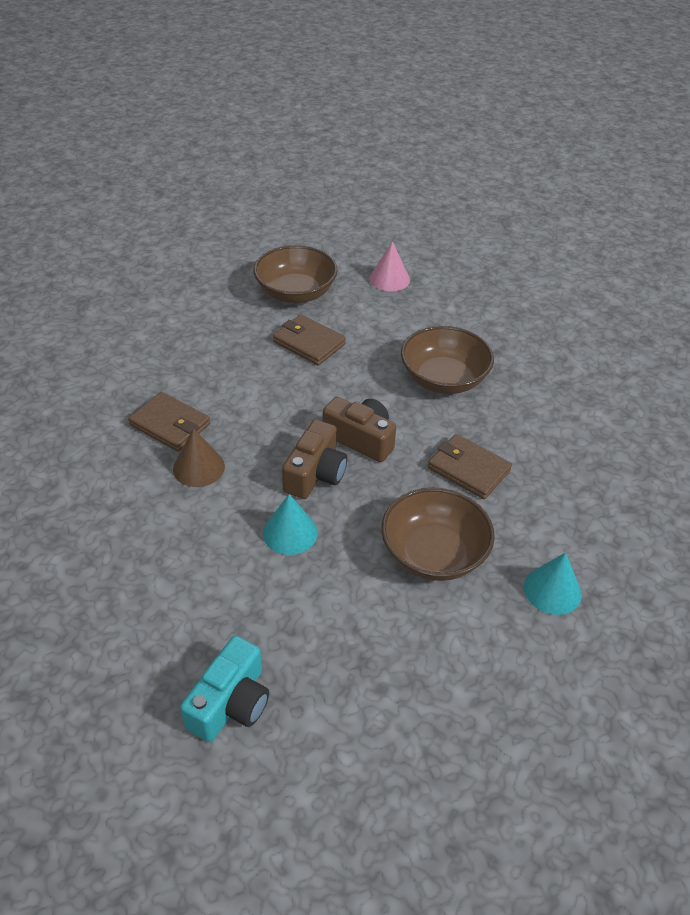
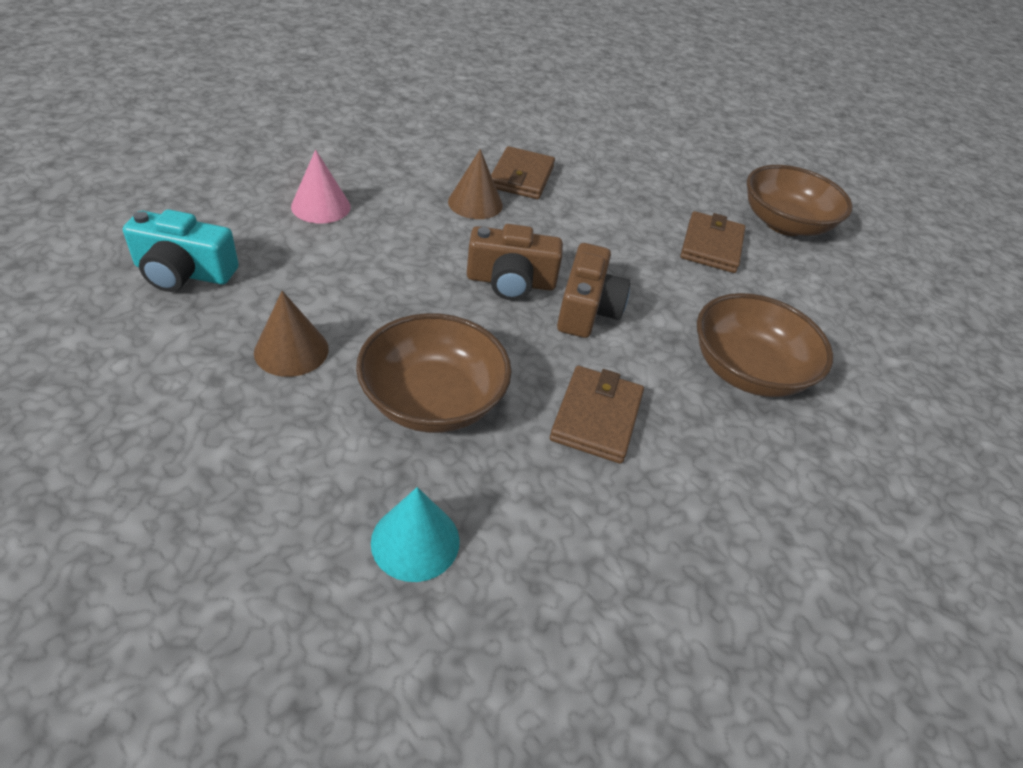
camera: 65 degrees right, 0 degrees up
turquoise cone [263,494,318,555] -> none
pink cone [369,241,410,291] -> pink cone moved to [291,149,350,223]
none -> brown cone [254,291,329,377]

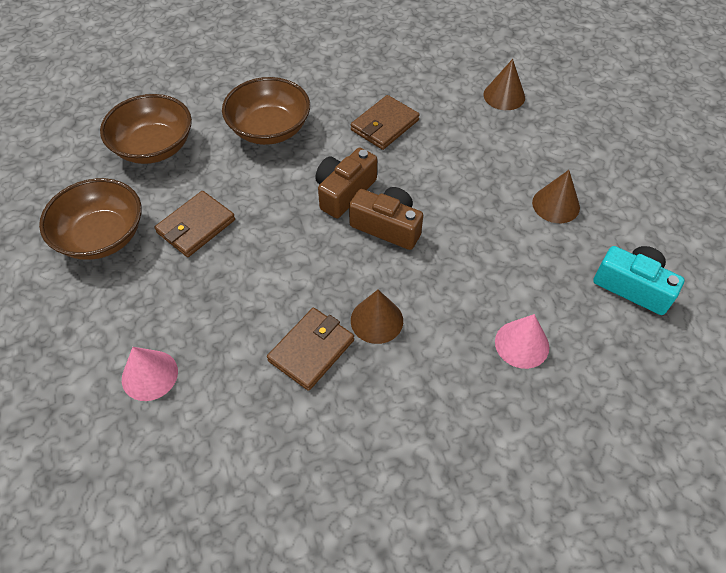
camera: 150 degrees left, 10 degrees up
brown bowl [356,313,512,433] -> brown bowl moved to [100,94,192,164]
turquoise cone [371,487,460,582] -> brown cone [483,59,525,110]
none -> pink cone [122,347,178,401]

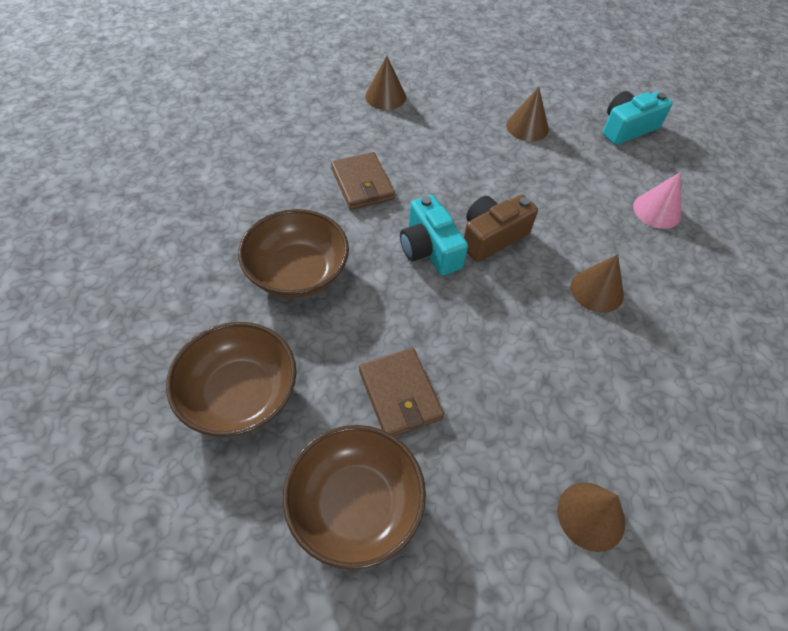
camera: 65 degrees left, 0 degrees up
pink cone [122,347,178,401] -> brown cone [557,482,625,552]
brown wallet [267,308,354,391] -> none
brown camera [315,148,377,218] -> turquoise camera [400,195,468,276]

